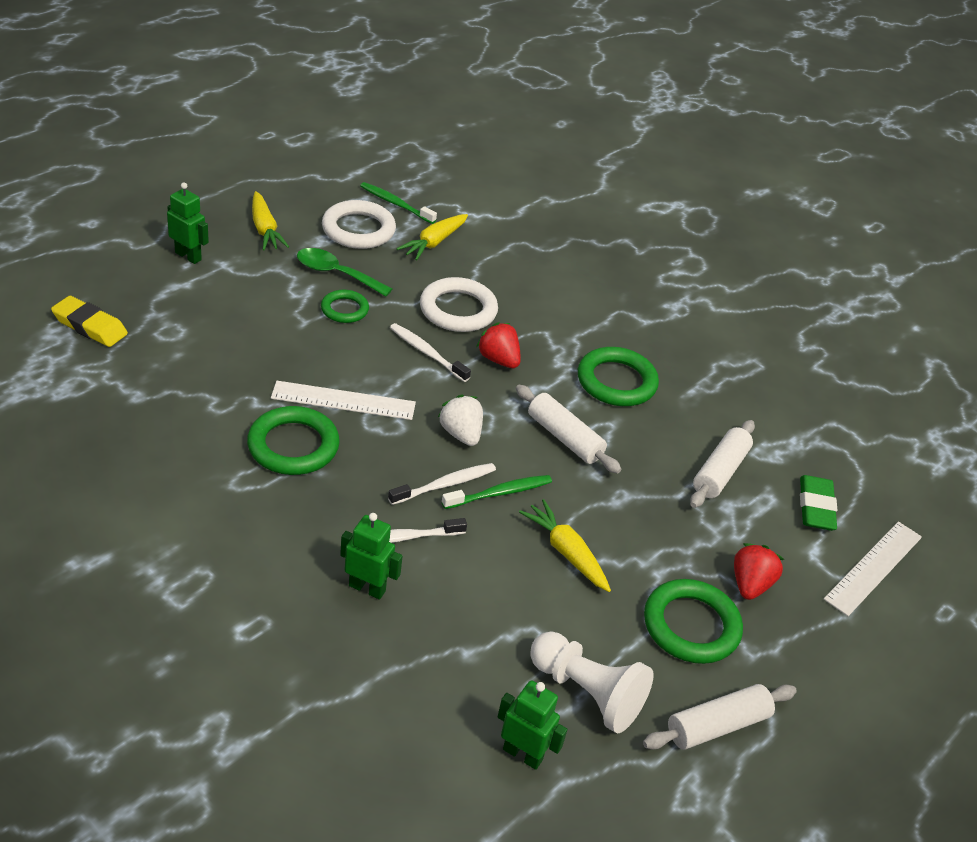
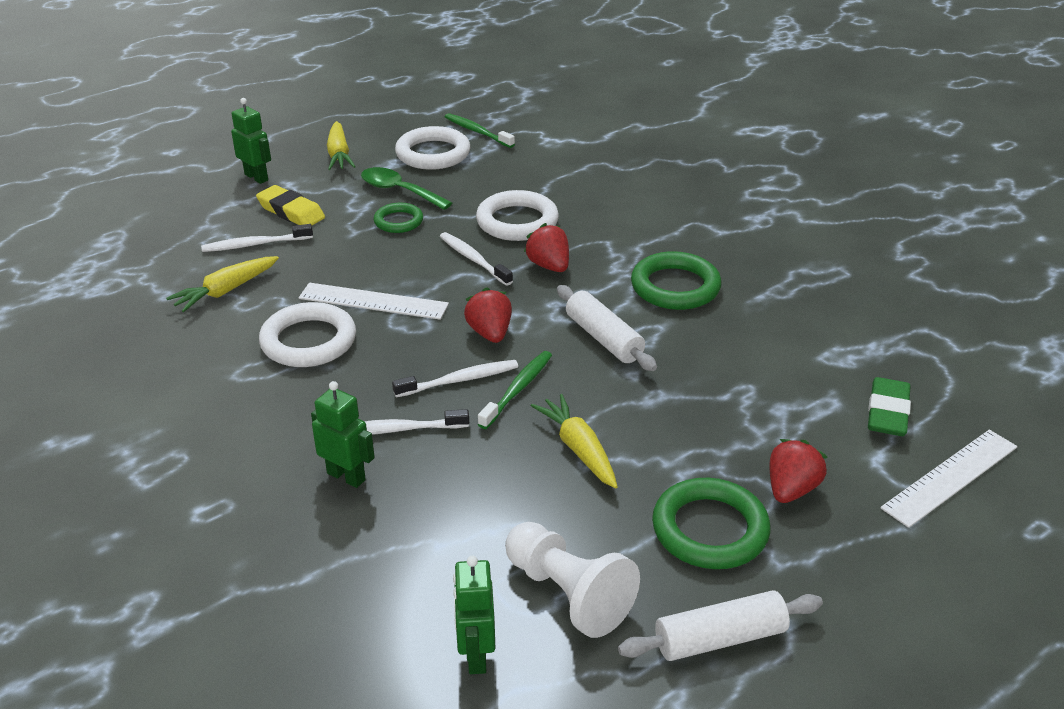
camera: 15 degrees right, 5 degrees down
yellow eraser [51,296,128,347] -> yellow eraser moved to [256,185,325,225]
green ring [247,406,340,475] -> white ring [259,302,356,367]
yellow carrot [397,214,468,260] -> yellow carrot moved to [166,256,279,312]
white strawberry [438,395,483,446] -> red strawberry [464,287,512,343]
green toothbrush [442,475,552,509] -> green toothbrush turned 45 degrees counterclockwise [478,351,552,429]
green robot [498,680,567,770] -> green robot turned 135 degrees counterclockwise [453,556,495,674]
white rolling pin [690,420,755,508] -> none
none -> white toothbrush [201,224,313,252]

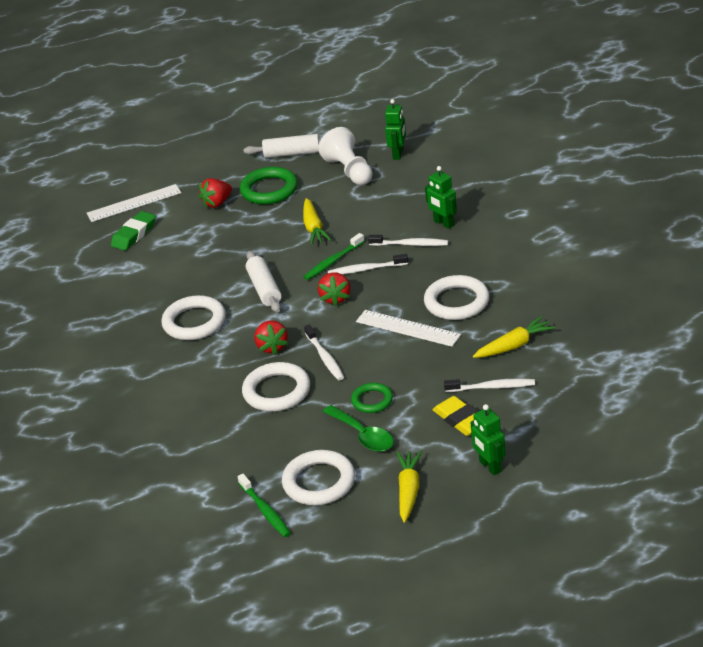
camera: 160 degrees left, 0 degrees up
green ring [631,251,722,310] -> white ring [161,295,226,340]

